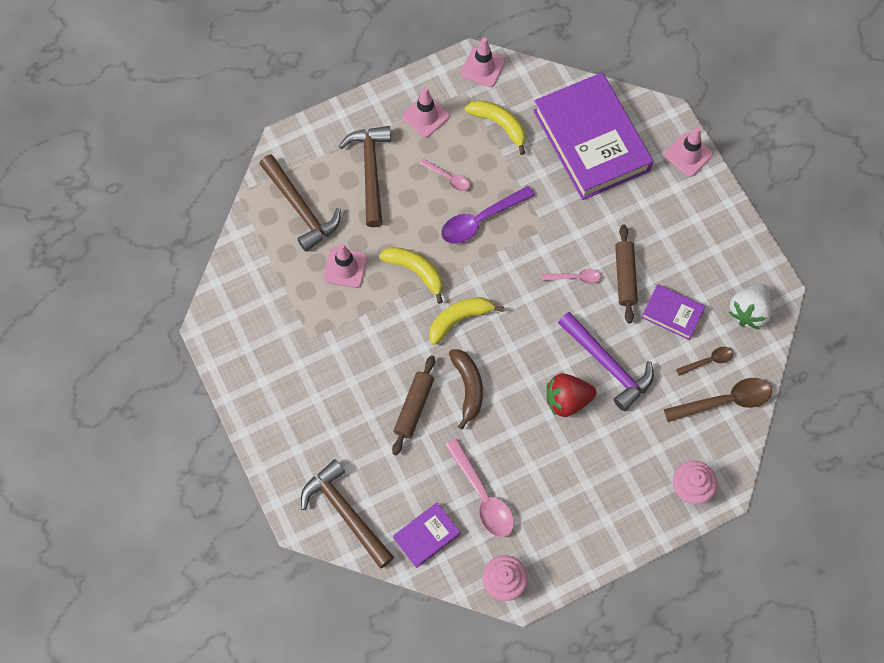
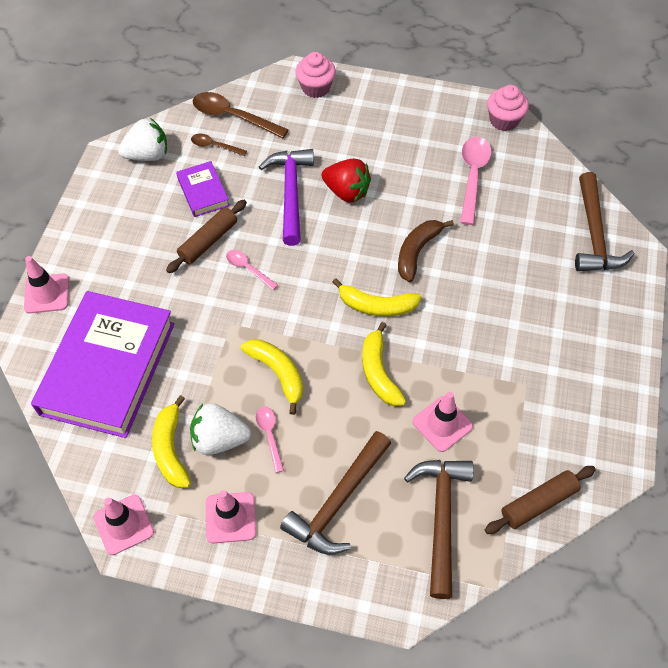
camera: 140 degrees left, 10 degrees down
brown rolling pin [392,356,435,455] -> brown rolling pin moved to [485,466,596,534]
purple book [393,503,460,568] -> none
purple spoon [441,186,535,244] -> yellow banana [241,339,303,415]
none -> white strawberry [190,403,251,455]

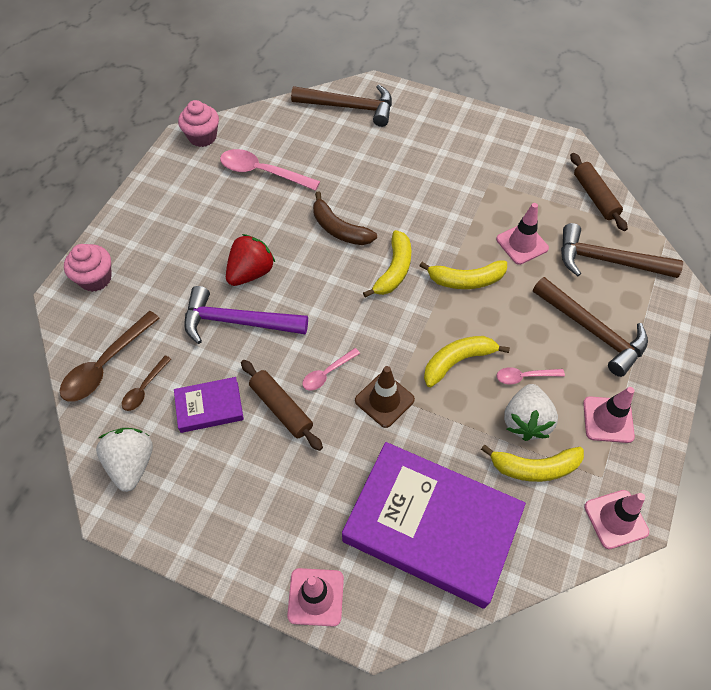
camera: 80 degrees left, 0 degrees up
none -> brown traffic cone [355,366,415,428]

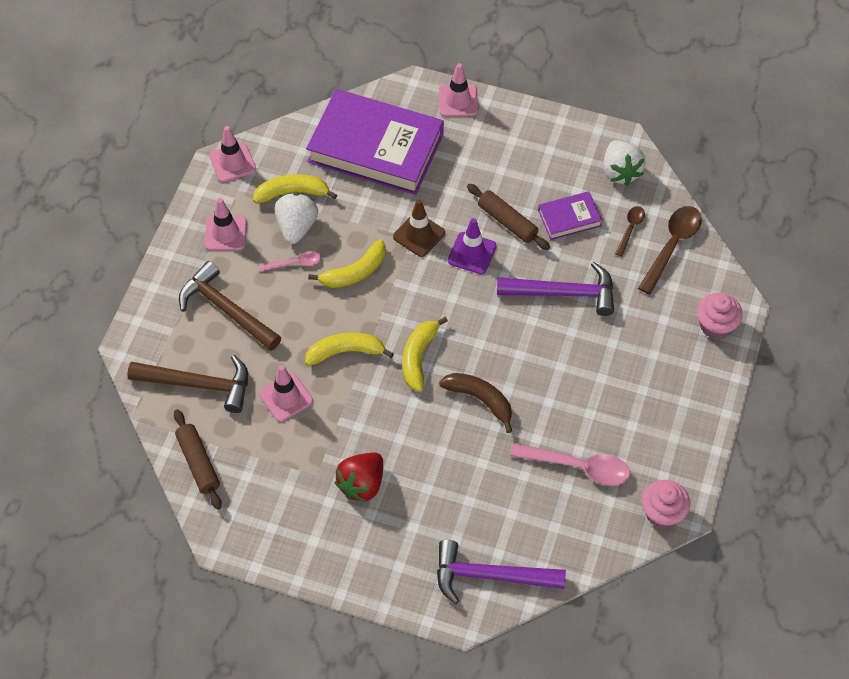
camera: 175 degrees right, 0 degrees up
red strawberry [226,234,275,286] -> red strawberry moved to [334,452,383,503]
brown hammer [291,85,392,127] -> purple hammer [437,540,566,604]
pink spoon [302,348,360,391] -> purple traffic cone [448,218,496,274]

